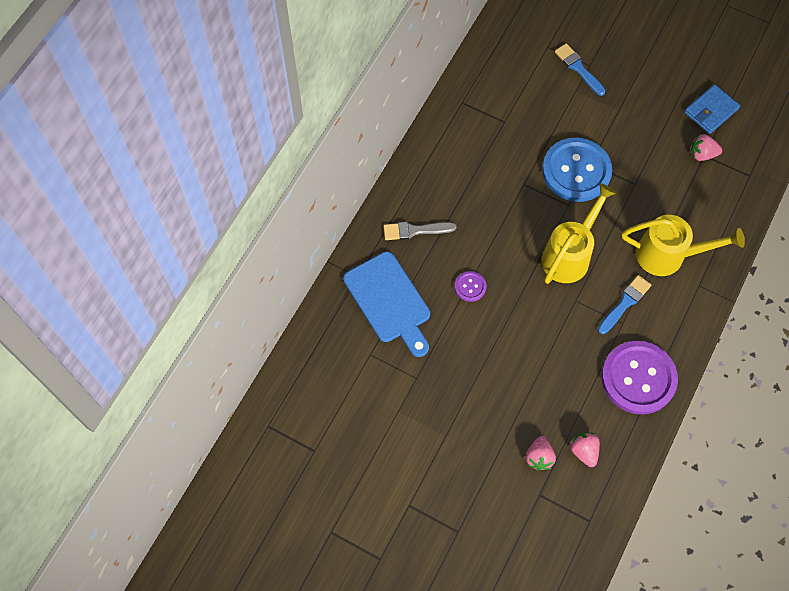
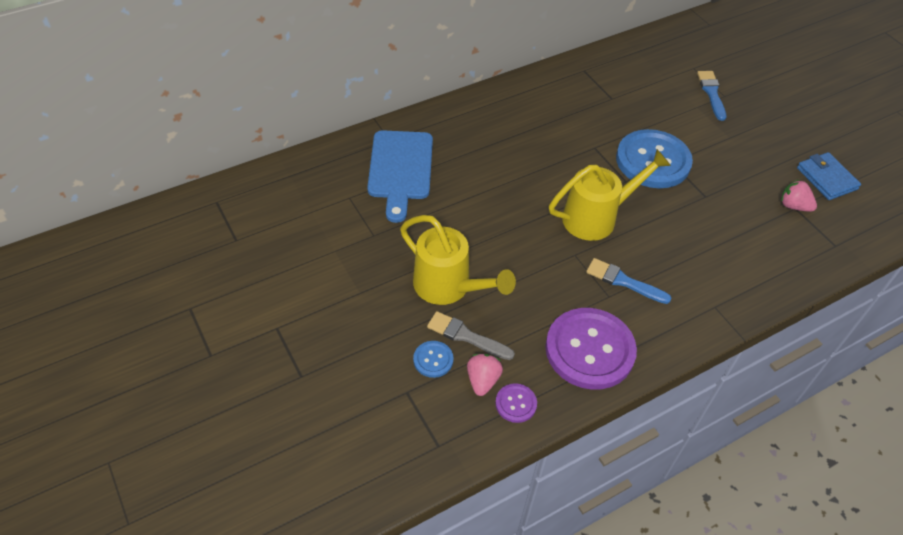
camera: 30 degrees right, 15 degrees down
grey brush [384,222,457,240] -> grey brush moved to [427,311,515,360]
purple button [455,271,486,302] -> purple button moved to [495,383,537,423]
pink strawberry [526,436,556,471] -> blue button [413,341,454,378]
blue brush [598,275,651,334] -> blue brush turned 135 degrees counterclockwise [586,258,672,304]
yellow watering can [622,215,745,276] -> yellow watering can moved to [400,215,516,305]
blue wallet [685,84,740,134] -> blue wallet turned 75 degrees clockwise [797,152,861,200]

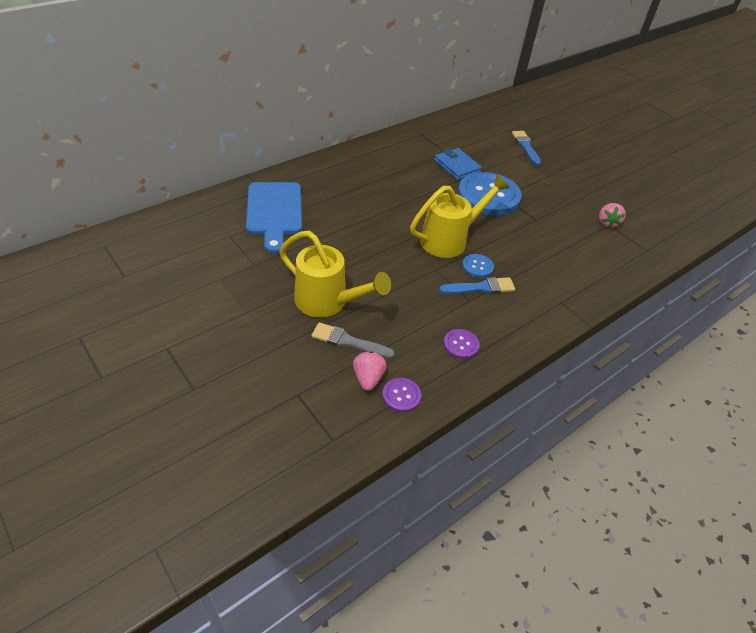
camera: 10 degrees left, 5 degrees down
blue button [413,341,454,378] -> blue button moved to [462,254,494,278]
purple button [545,308,637,390] -> purple button [443,329,480,359], size x0.44
blue brush [586,258,672,304] -> blue brush turned 150 degrees clockwise [439,277,515,294]
pink strawberry [781,180,817,212] -> pink strawberry turned 105 degrees counterclockwise [599,203,626,228]
blue wallet [797,152,861,200] -> blue wallet moved to [434,148,482,180]

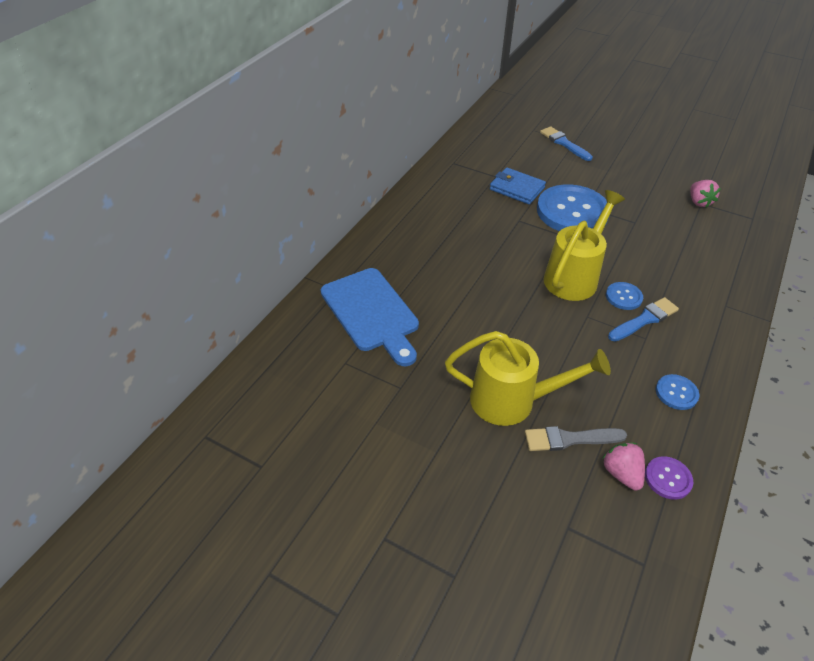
camera: 20 degrees left, 0 degrees up
purple button [443,329,480,359] -> blue button [656,374,699,410]

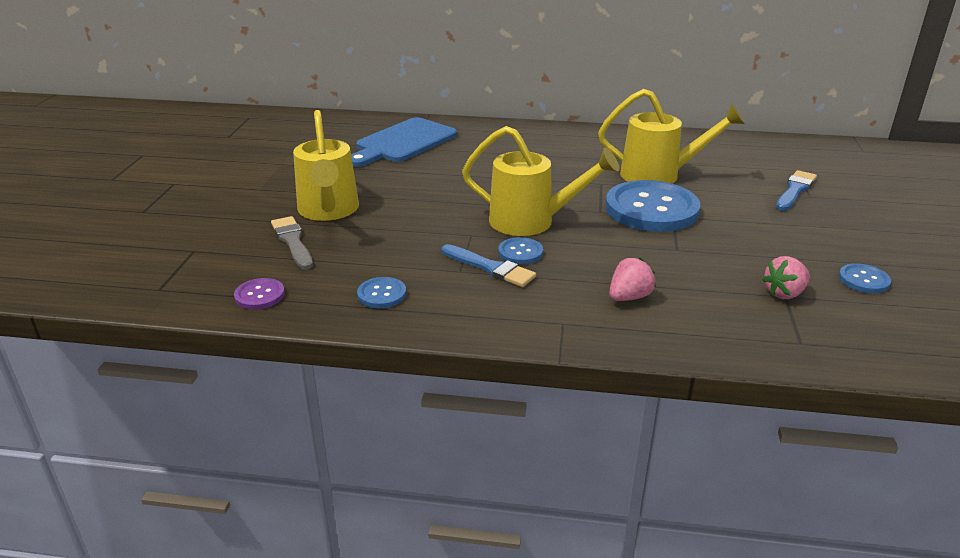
camera: 70 degrees right, 15 degrees down
blue wallet [490,167,546,204] -> yellow watering can [598,89,745,184]
pink strawberry [602,443,645,490] -> pink strawberry moved to [609,258,656,301]
none -> blue button [839,263,891,293]

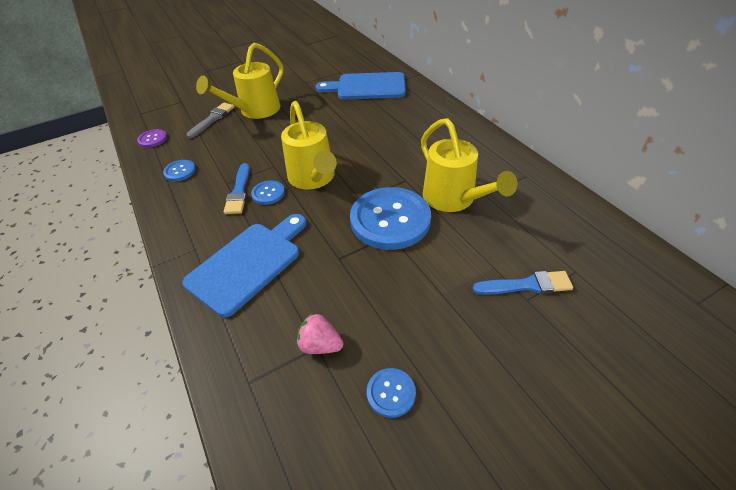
camera: 55 degrees right, 15 degrees up
pink strawberry [609,258,656,301] -> blue cutting board [182,214,306,317]

